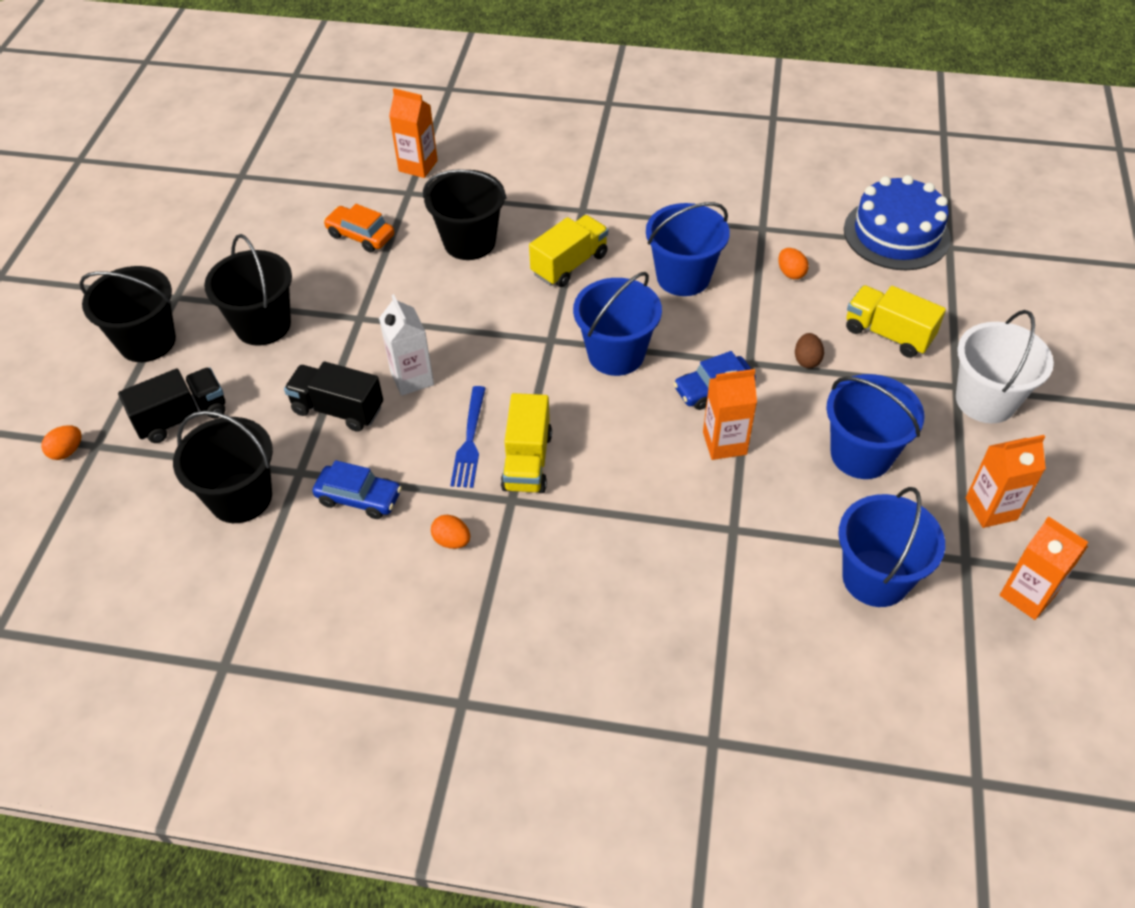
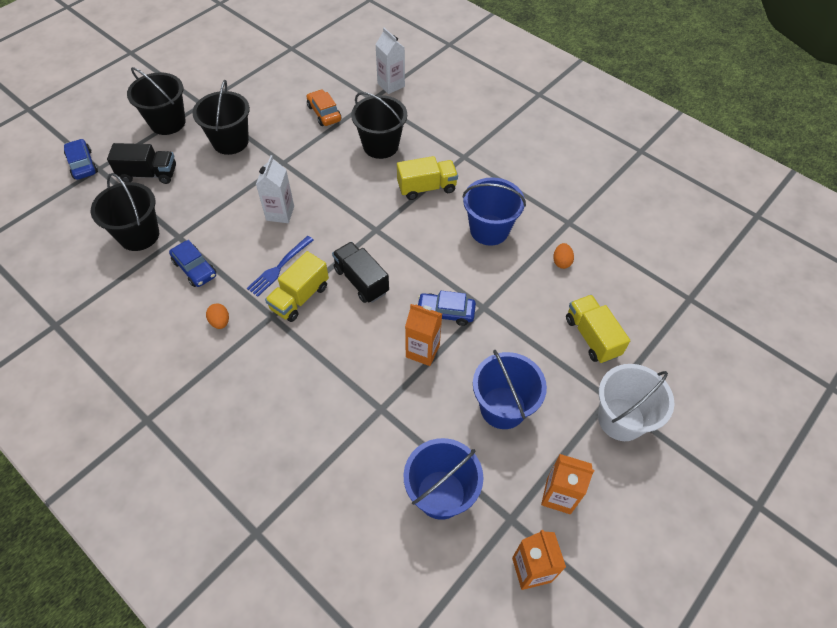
camera: 30 degrees right, 5 degrees up
orange egg [41,425,82,460] -> blue car [64,139,98,180]
black truck [284,362,383,432] -> black truck moved to [332,242,389,303]
orange carton [389,88,438,178] -> white carton [375,28,405,94]
blue bucket [573,272,662,376] -> none
brown egg [795,333,824,368] -> none
blue cake [844,175,951,270] -> none

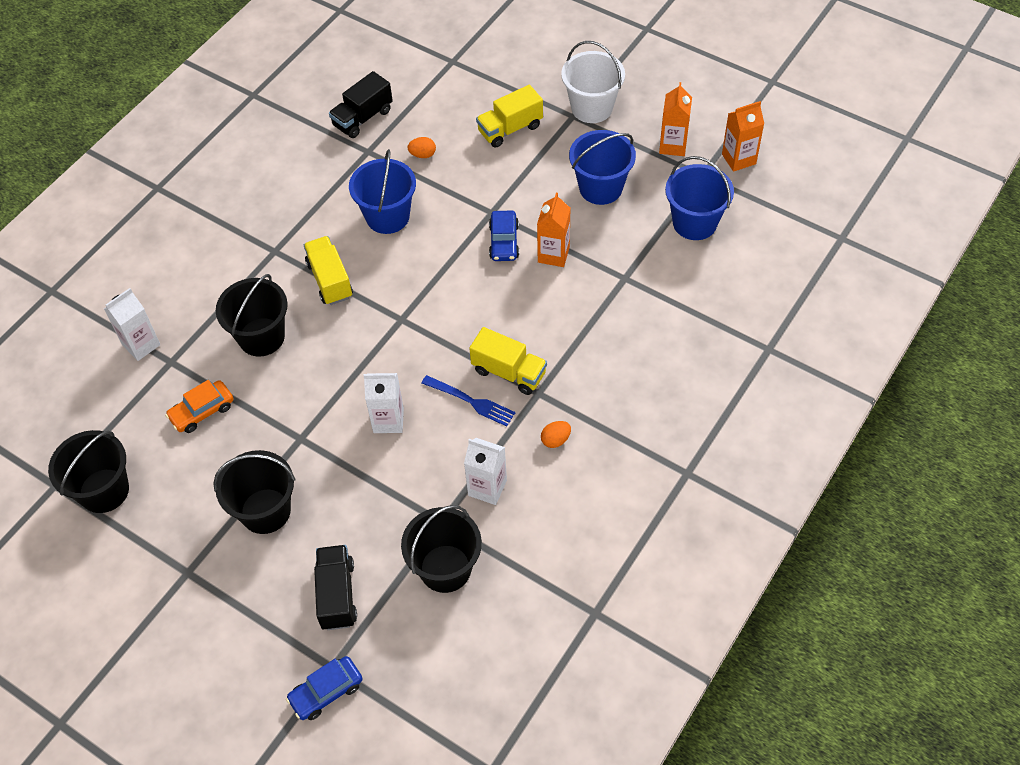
camera: 95 degrees left, 0 degrees up
black bucket [127,67,186,135] -> black bucket moved to [48,430,129,513]
blue car [169,240,216,287] -> white carton [464,438,507,505]
black truck [332,242,389,303] -> black truck moved to [329,71,393,138]

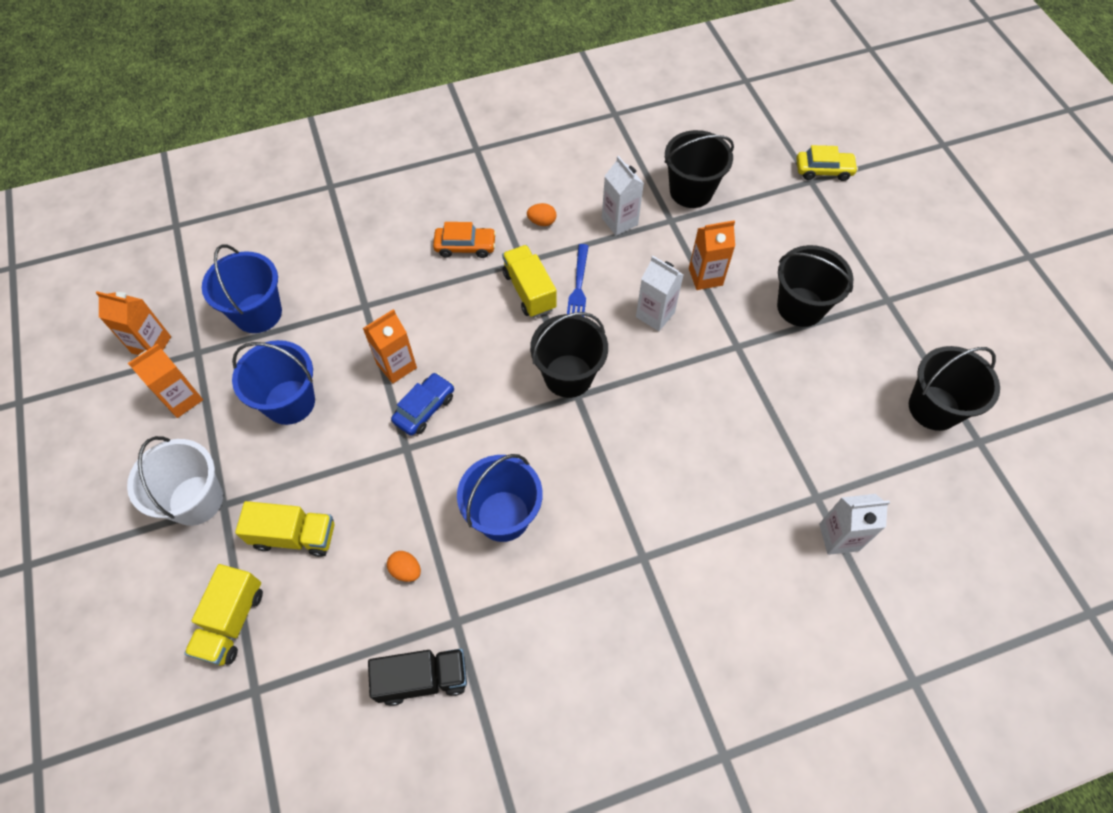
camera: 145 degrees left, 5 degrees up
orange car [165,380,234,433] -> orange car moved to [433,222,496,258]
black bucket [216,274,288,357] -> black bucket moved to [530,312,608,398]
blue car [286,656,363,720] -> yellow car [796,145,858,181]
yellow truck [304,236,353,305] -> yellow truck moved to [184,564,263,666]
black truck [314,545,357,630] -> none
blue fork [422,375,515,426] -> blue fork turned 150 degrees counterclockwise [567,244,589,317]
none -> orange carton [689,220,735,290]

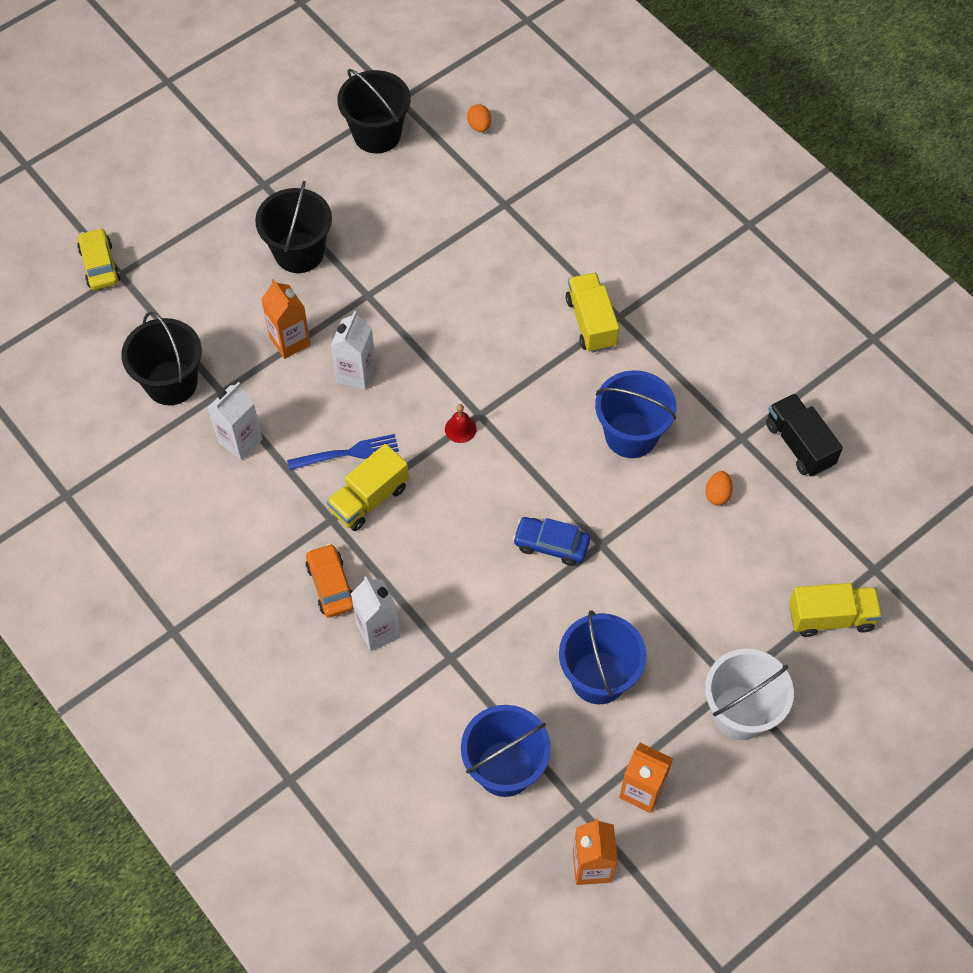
camera: 110 degrees left, 0 degrees up
yellow truck [235,501,334,557] -> yellow truck moved to [566,273,619,353]
orange carton [363,309,417,384] -> none
orange egg [527,203,556,226] -> orange egg moved to [467,104,491,132]
black bucket [530,312,608,398] -> red bell [445,404,477,443]
white carton [819,494,890,555] -> white carton moved to [351,576,401,652]

